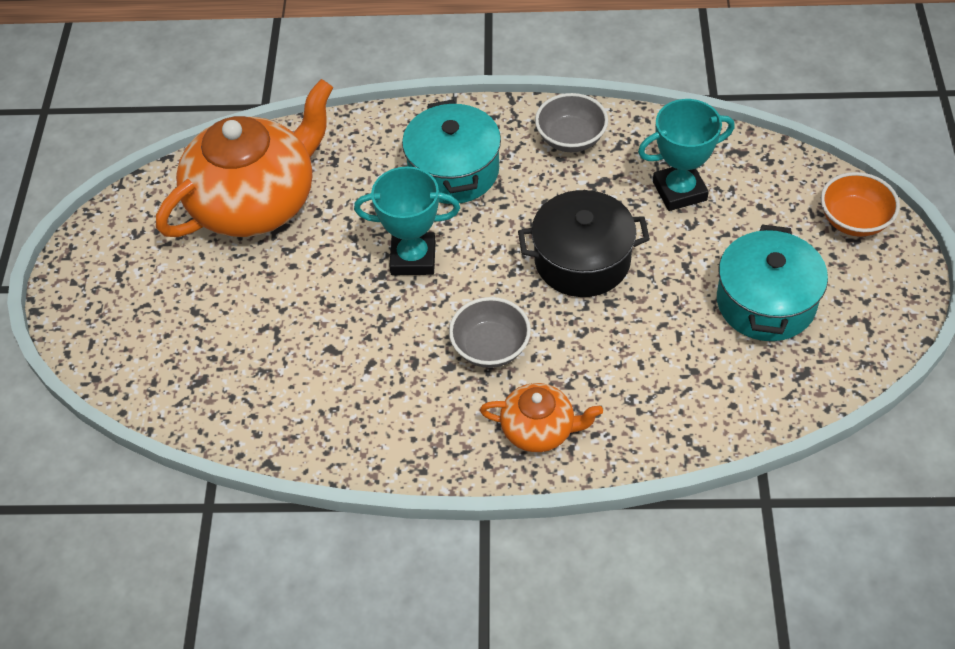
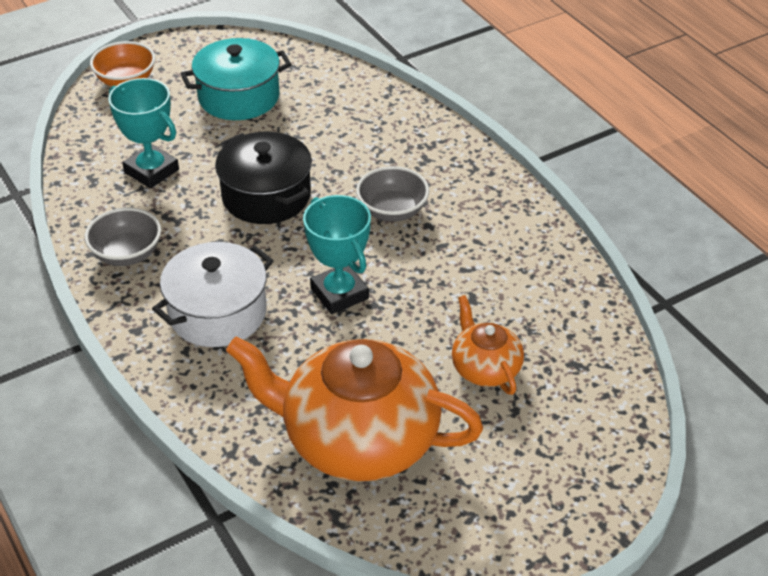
camera: 125 degrees left, 10 degrees down
turquoise pot [402,100,501,204] -> white pot [152,242,274,347]
orange teapot [480,383,603,452] -> orange teapot moved to [452,295,524,395]

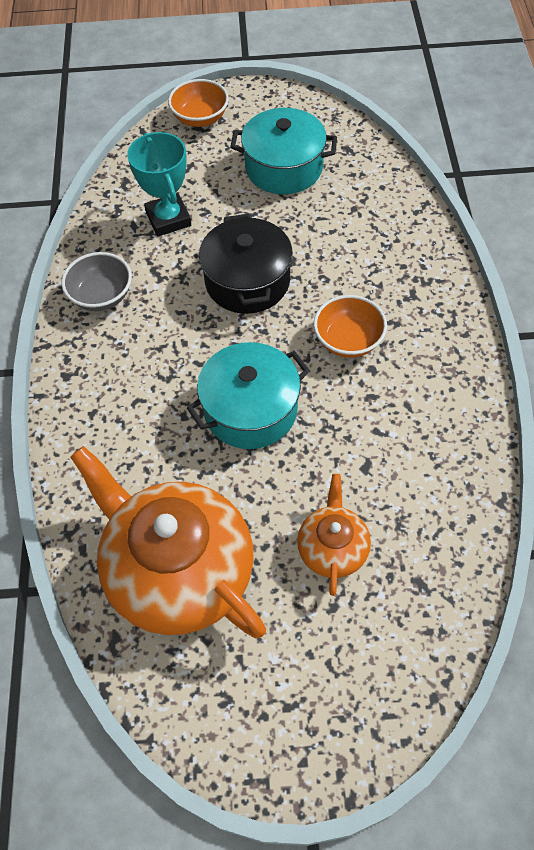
camera: 30 degrees right, 15 degrees up
white pot [152,242,274,347] -> none
turquoise trophy [303,195,371,314] -> turquoise pot [187,342,310,449]
grey bowl [356,166,429,222] -> orange bowl [314,295,387,358]

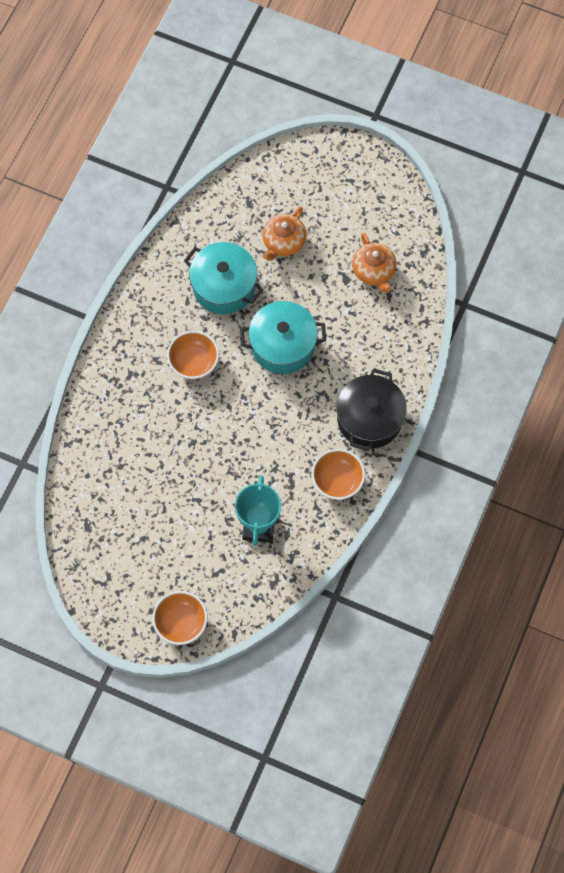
camera: 155 degrees left, 10 degrees up
grey bowl [61,252,132,311] -> orange bowl [312,449,365,500]
orange teapot [70,446,266,639] -> orange teapot [352,233,397,292], size x0.49
black pot [199,214,293,314] -> black pot moved to [336,369,407,451]
turquoise pot [230,108,337,194] -> turquoise pot moved to [184,242,263,314]

